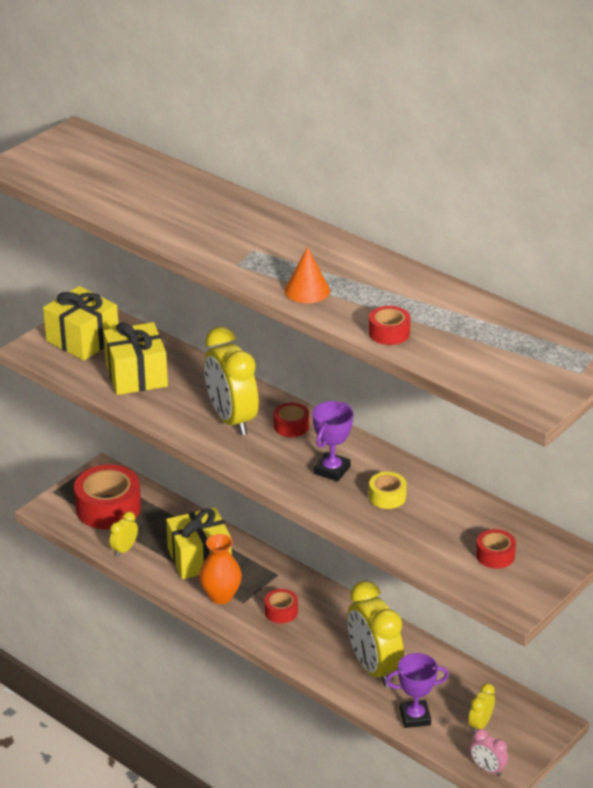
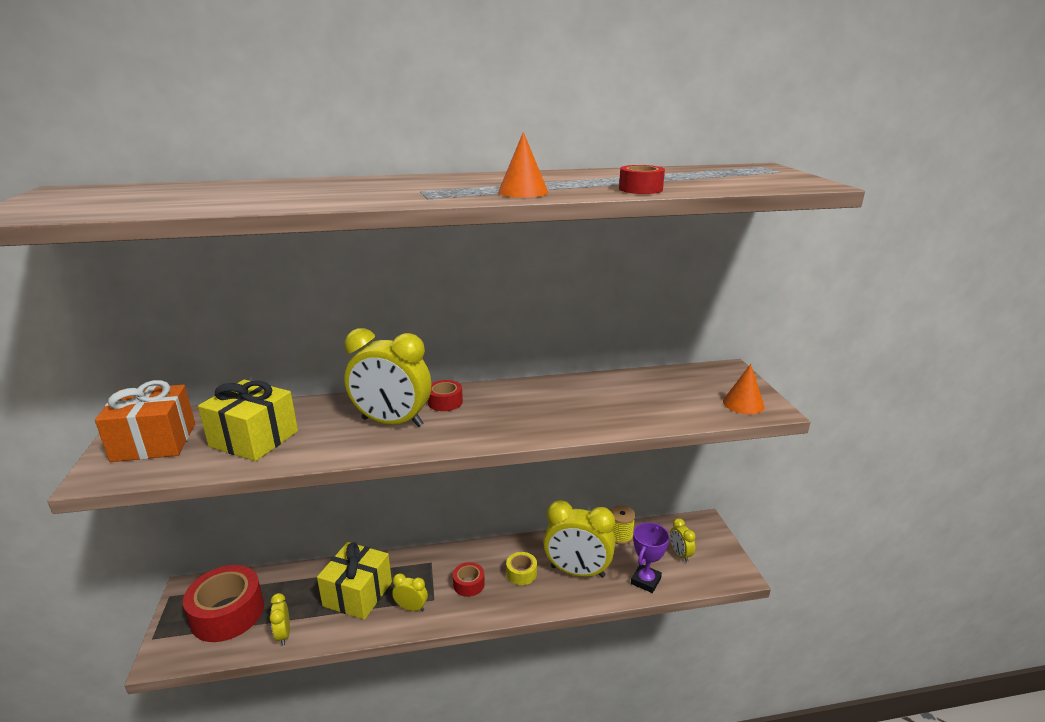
camera: 50 degrees left, 10 degrees down
yellow gift [43,286,118,360] -> orange gift [95,380,195,462]
orange vase [199,534,242,604] -> yellow clock [392,573,428,612]
purple trophy [312,401,354,482] -> none
yellow tape [369,472,407,509] -> yellow tape moved to [506,552,537,585]
pink clock [470,729,508,776] -> none
red tape [476,529,516,569] -> none
none -> yellow spool [610,505,636,545]
none -> orange cone [723,364,765,414]

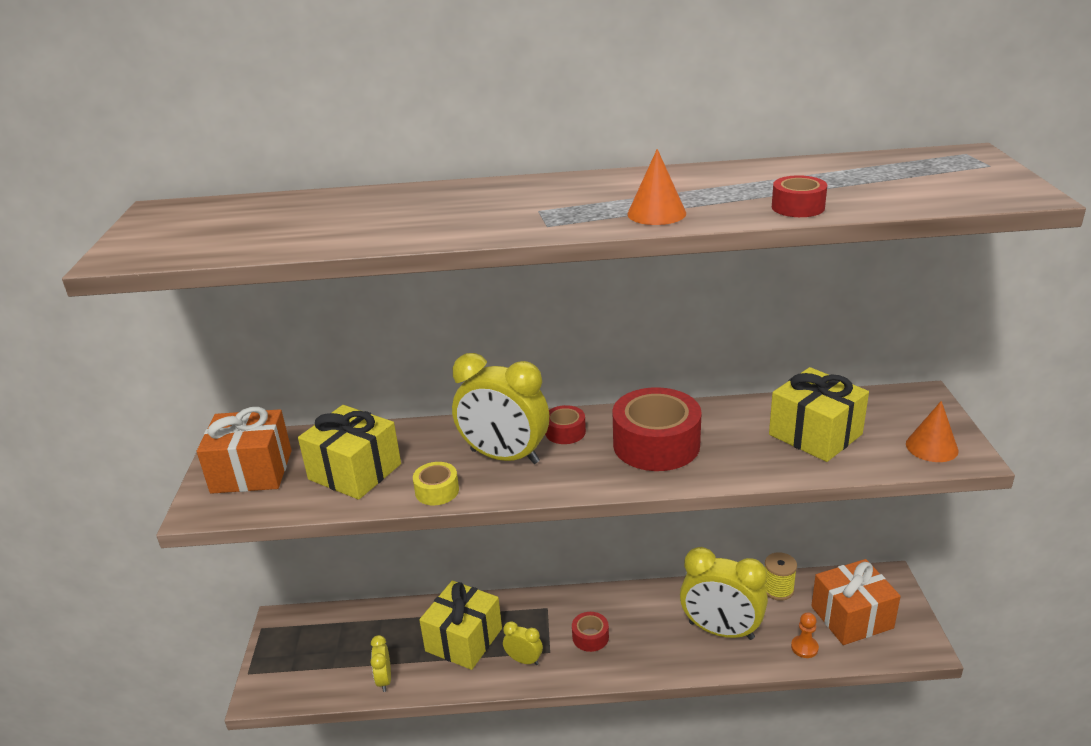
camera: 10 degrees right, 5 degrees up
red tape [183,565,264,642] -> red tape moved to [612,387,702,471]
yellow tape [506,552,537,585] -> yellow tape moved to [413,462,459,505]
purple trophy [631,523,670,593] -> orange pawn [791,612,819,658]
yellow clock [670,518,696,562] -> orange gift [811,559,901,645]
none -> yellow gift [769,367,869,462]

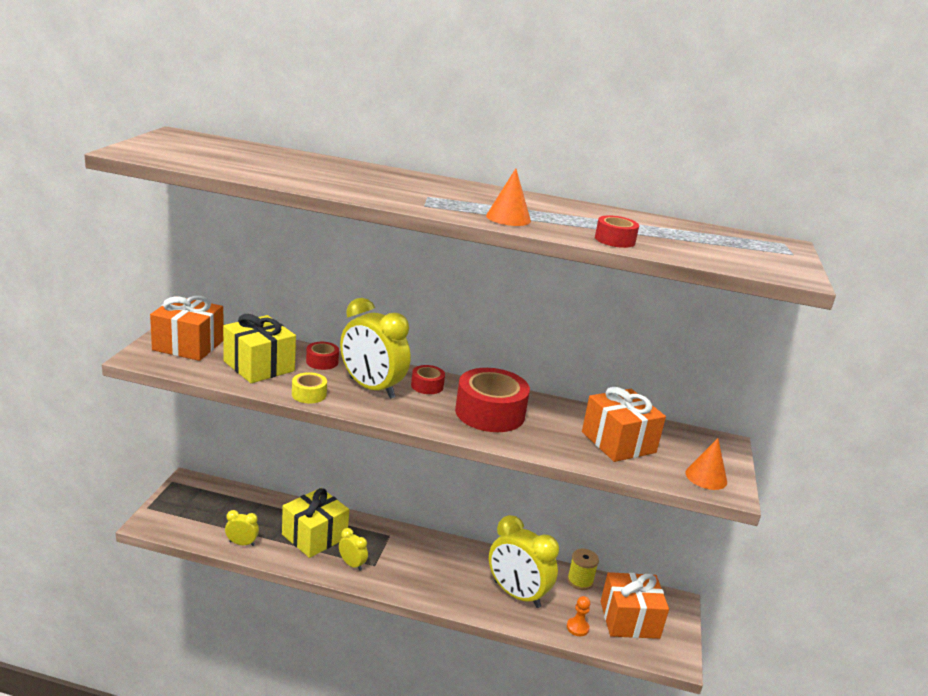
camera: 10 degrees right, 5 degrees down
yellow clock [370,635,391,692] -> yellow clock turned 90 degrees clockwise [225,510,259,546]
red tape [572,612,609,652] -> red tape moved to [306,342,339,370]
yellow gift [769,367,869,462] -> orange gift [582,387,666,462]

